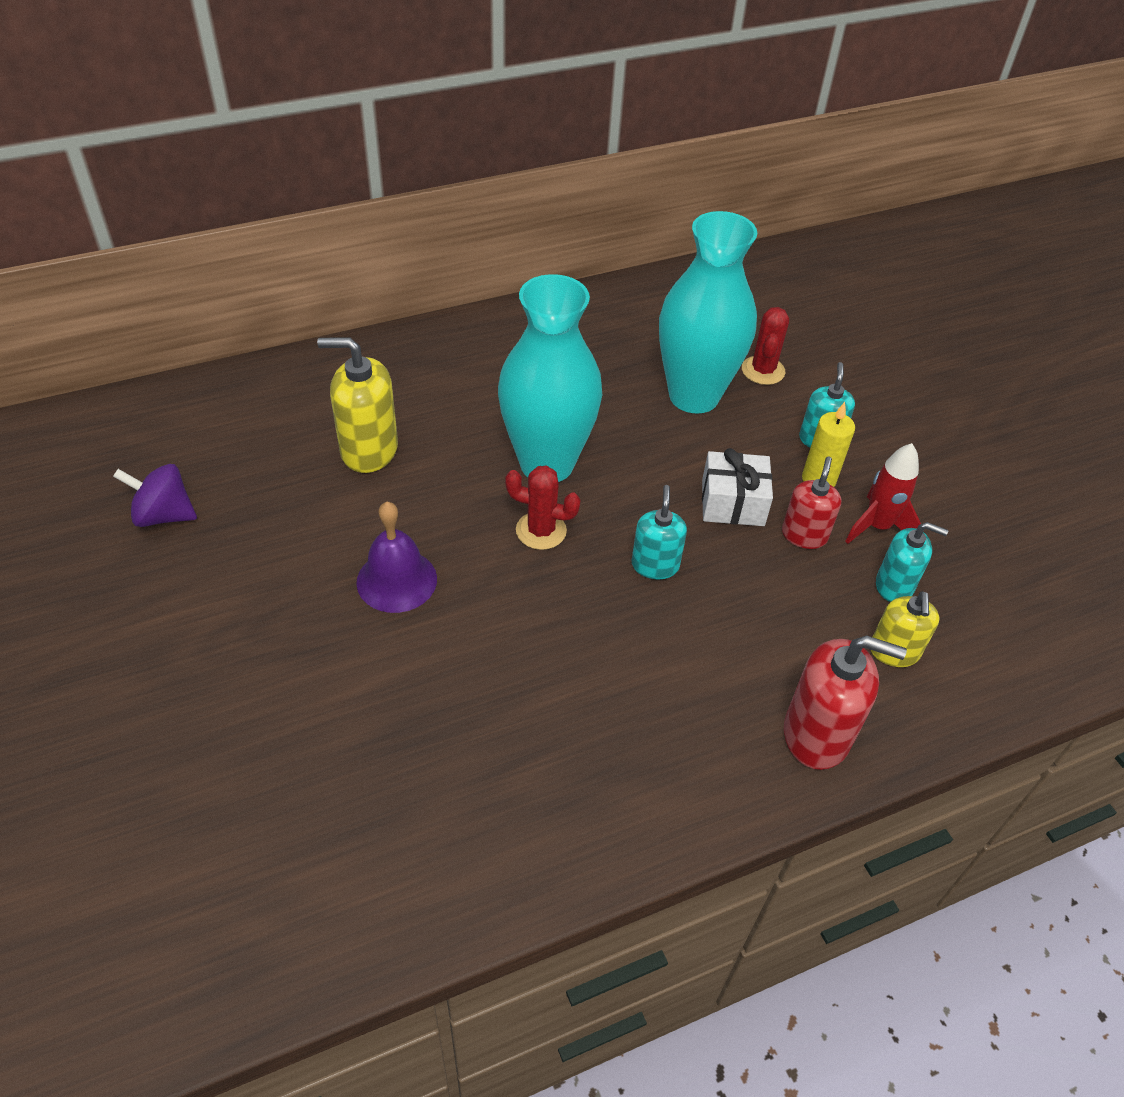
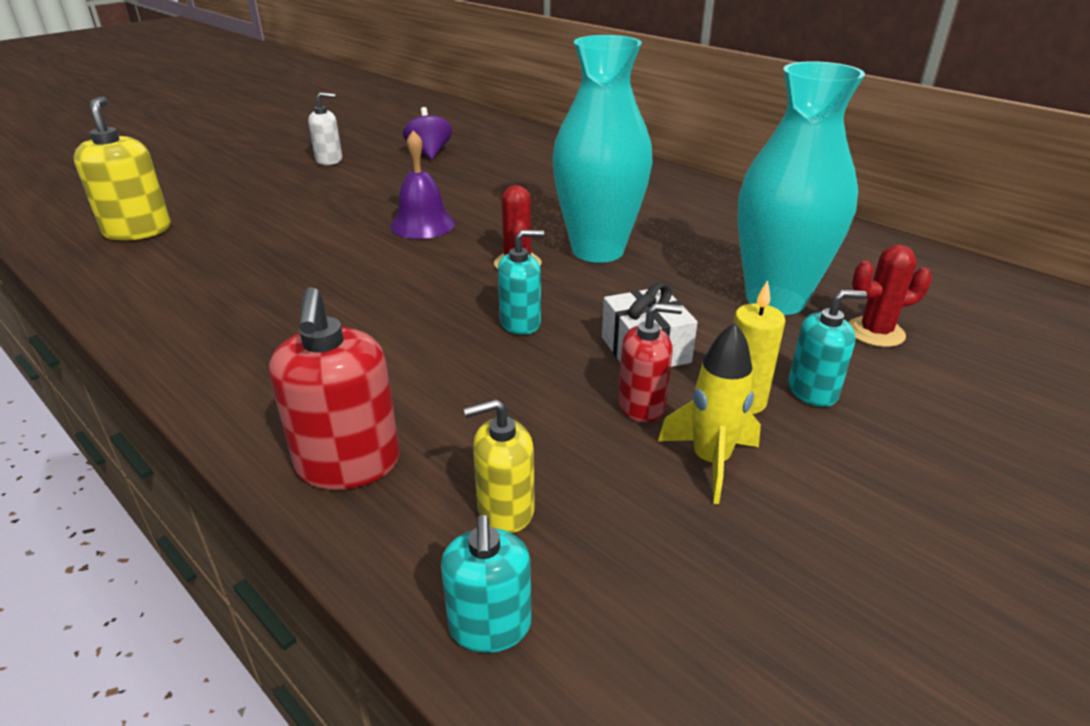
camera: 70 degrees right, 15 degrees down
yellow soap dispenser [317,337,398,473] -> yellow soap dispenser moved to [73,96,171,241]
red rocket [845,443,921,544] -> yellow rocket [658,322,761,504]
turquoise soap dispenser [876,522,948,602] -> turquoise soap dispenser moved to [441,515,531,653]
none -> white soap dispenser [308,92,342,165]

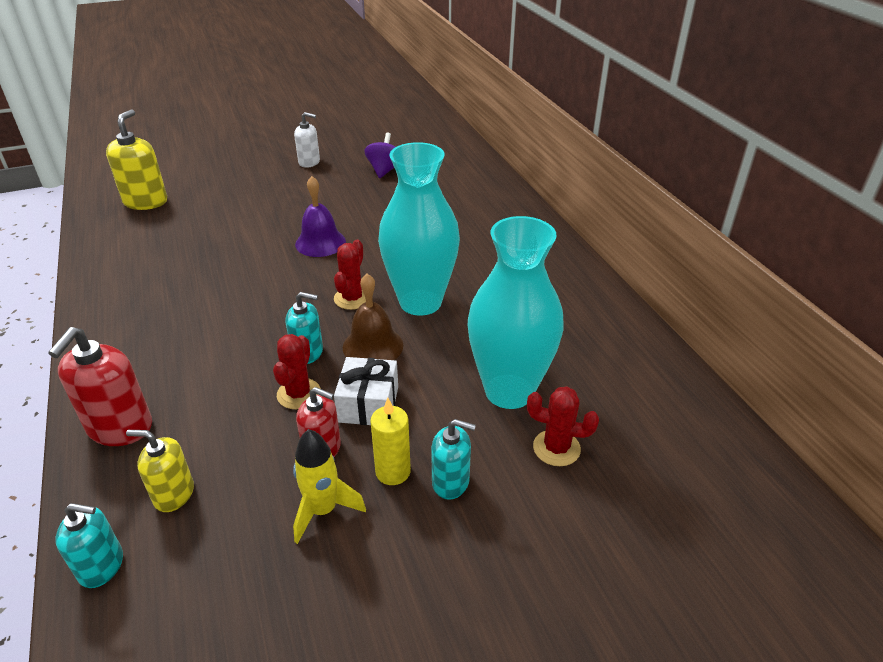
camera: 25 degrees right, 5 degrees up
turquoise soap dispenser [441,515,531,653] -> turquoise soap dispenser turned 105 degrees counterclockwise [55,503,123,588]
none -> red cactus [273,334,321,409]
none -> brown bell [343,274,403,360]

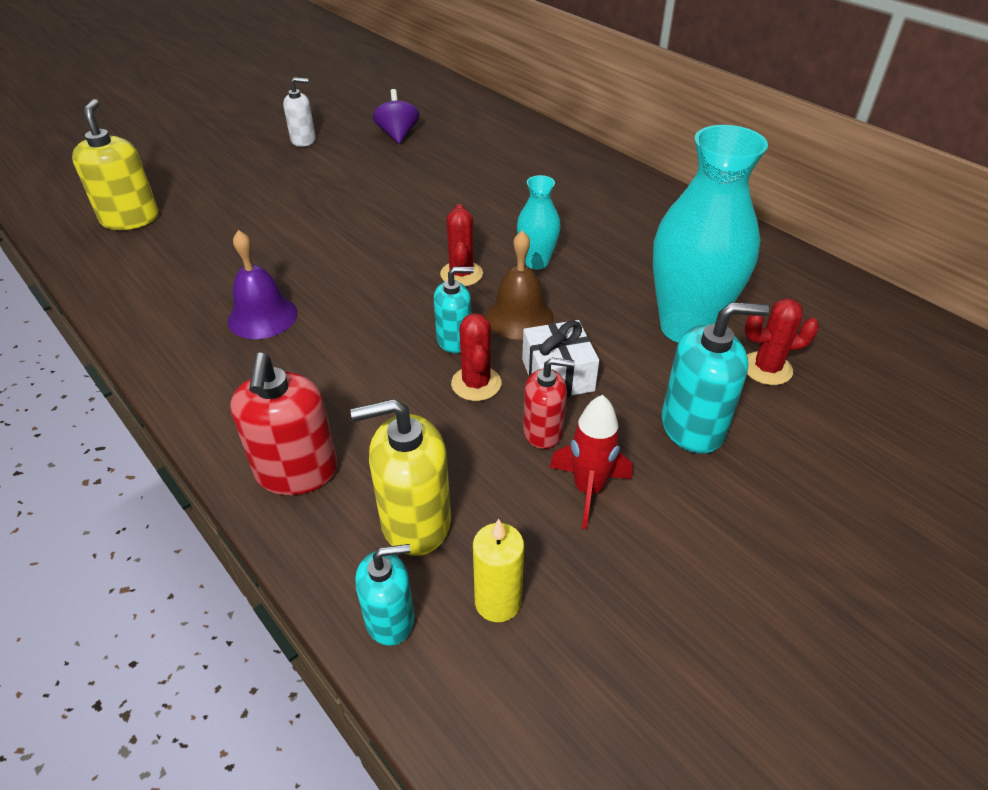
camera: 20 degrees left, 5 degrees up
yellow soap dispenser [126,430,194,512] -> yellow soap dispenser [350,399,451,556], size x1.57
yellow rocket [293,429,366,544] -> red rocket [549,395,632,529]
purple bell [295,176,346,257] -> purple bell moved to [228,230,298,339]
yellow candle [370,398,411,485] -> yellow candle moved to [473,519,524,622]
turquoise vase [378,142,460,316] -> turquoise vase [517,175,561,269], size x0.50
turquoise soap dispenser [431,419,476,500] -> turquoise soap dispenser [662,302,769,454], size x1.57

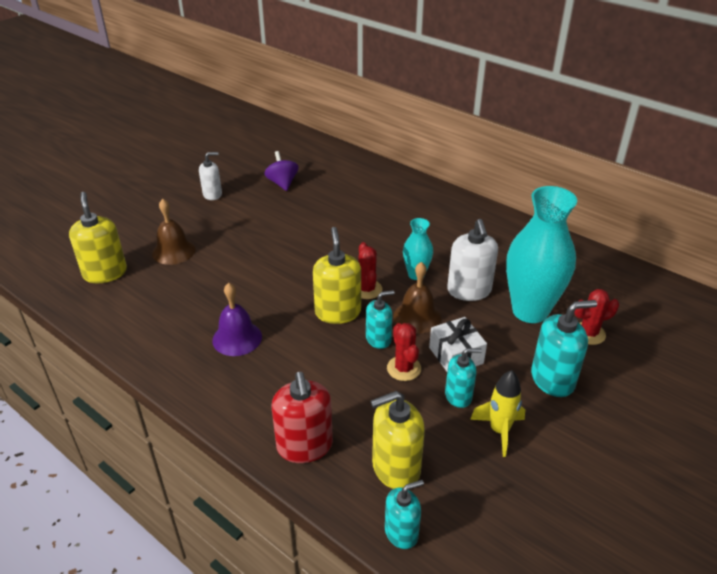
camera: 10 degrees left, 5 degrees down
yellow candle [473,519,524,622] -> none
red soap dispenser [523,357,575,449] -> turquoise soap dispenser [445,348,482,408]
red rocket [549,395,632,529] -> yellow rocket [470,370,525,457]
none -> brown bell [152,199,196,265]
none -> yellow soap dispenser [313,227,361,324]
none -> white soap dispenser [447,219,498,301]

